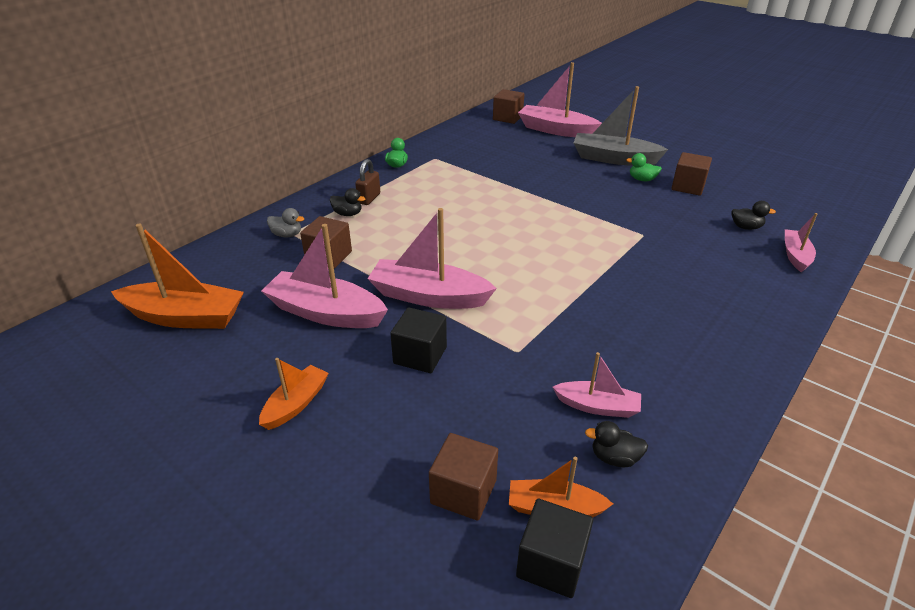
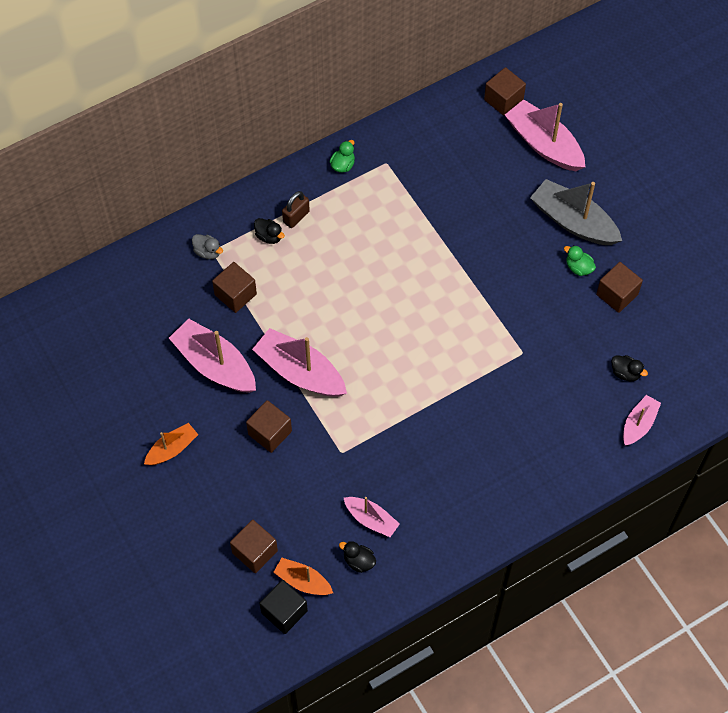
camera: 20 degrees right, 25 degrees up
orange boat [111,224,244,329] -> none
black cube [390,307,447,373] -> brown cube [246,400,292,453]

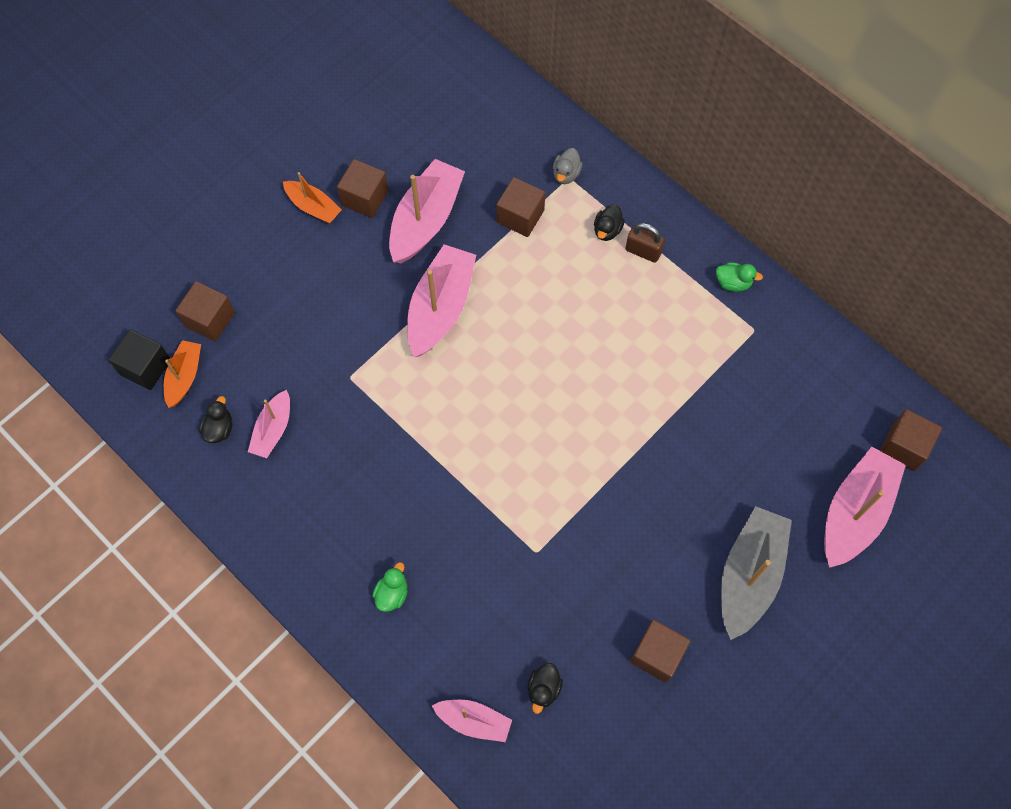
camera: 75 degrees right, 5 degrees up
brown cube [246,400,292,453] -> brown cube moved to [337,159,389,218]
green duck [564,245,596,276] -> green duck moved to [373,562,407,612]

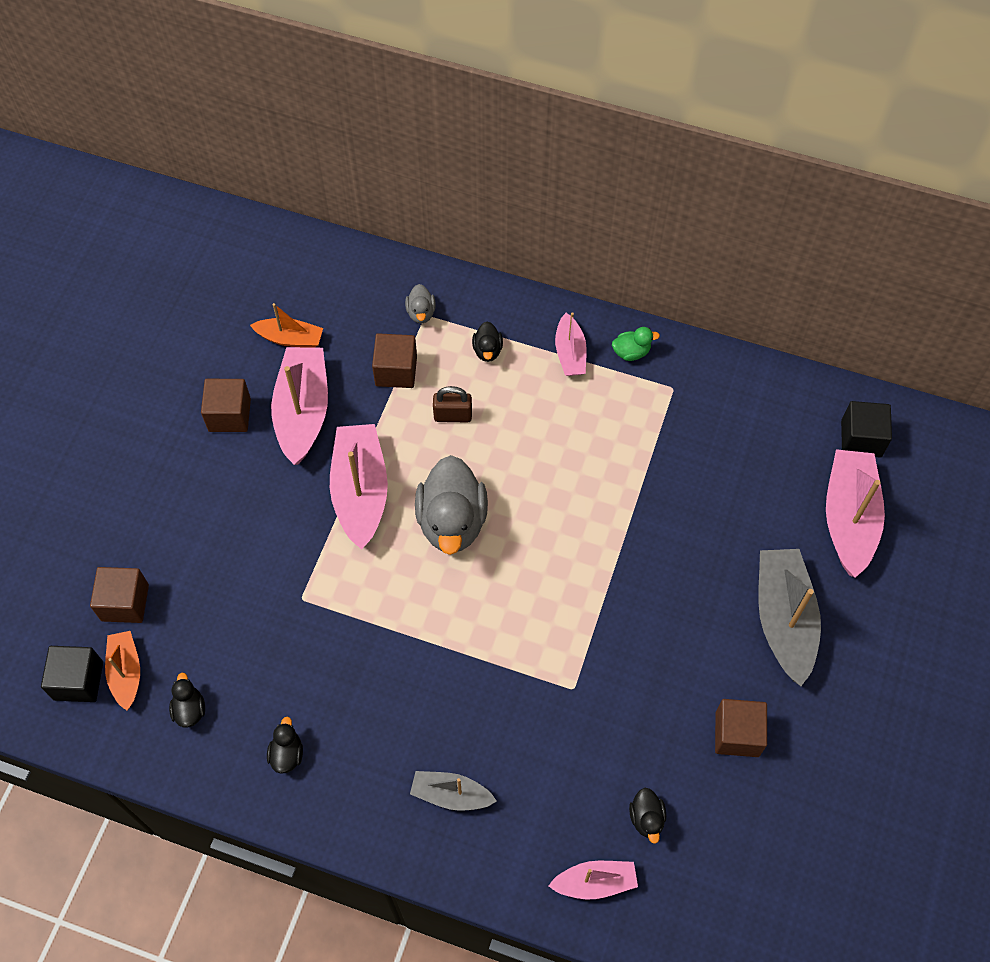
camera: 25 degrees left, 5 degrees down
pink boat [248,390,290,458] -> pink boat moved to [555,312,587,376]
orange boat [283,172,342,223] -> orange boat moved to [250,303,323,348]
green duck [373,562,407,612] -> grey boat [410,771,497,811]
brown padlock [625,223,665,263] -> brown padlock moved to [433,386,472,423]
brown cube [880,409,942,471] -> black cube [841,401,892,457]
none -> black duck [267,717,303,774]
none -> grey duck [415,455,488,555]

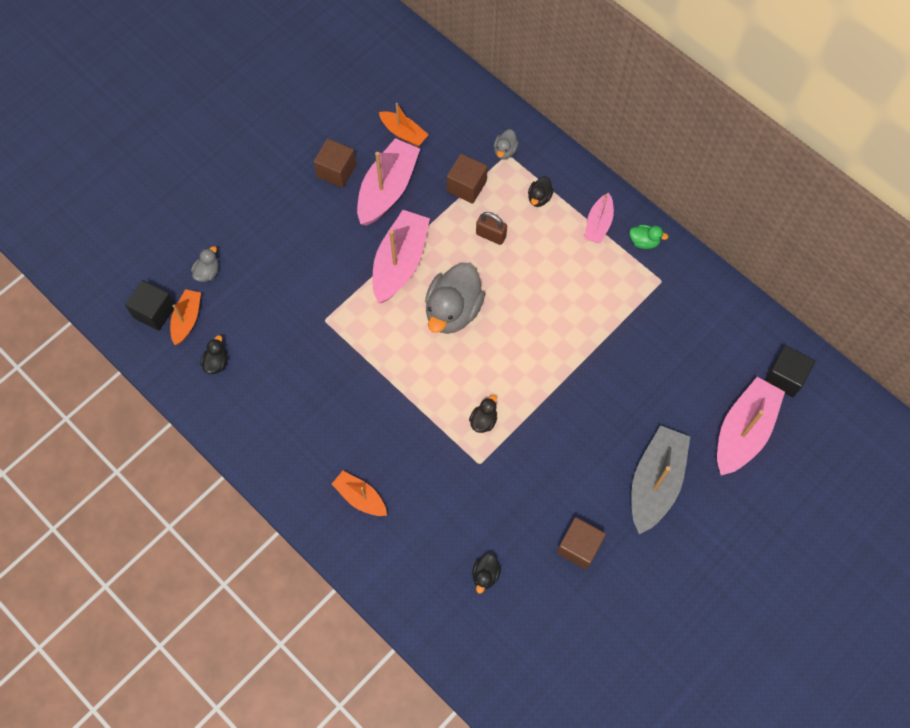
camera: 25 degrees right, 5 degrees up
brown cube [90,567,149,623] -> grey duck [191,246,219,282]
black duck [267,717,303,774] -> black duck moved to [469,395,497,433]
grey boat [410,771,497,811] -> orange boat [332,471,387,516]
pink boat [548,861,638,899] -> none

